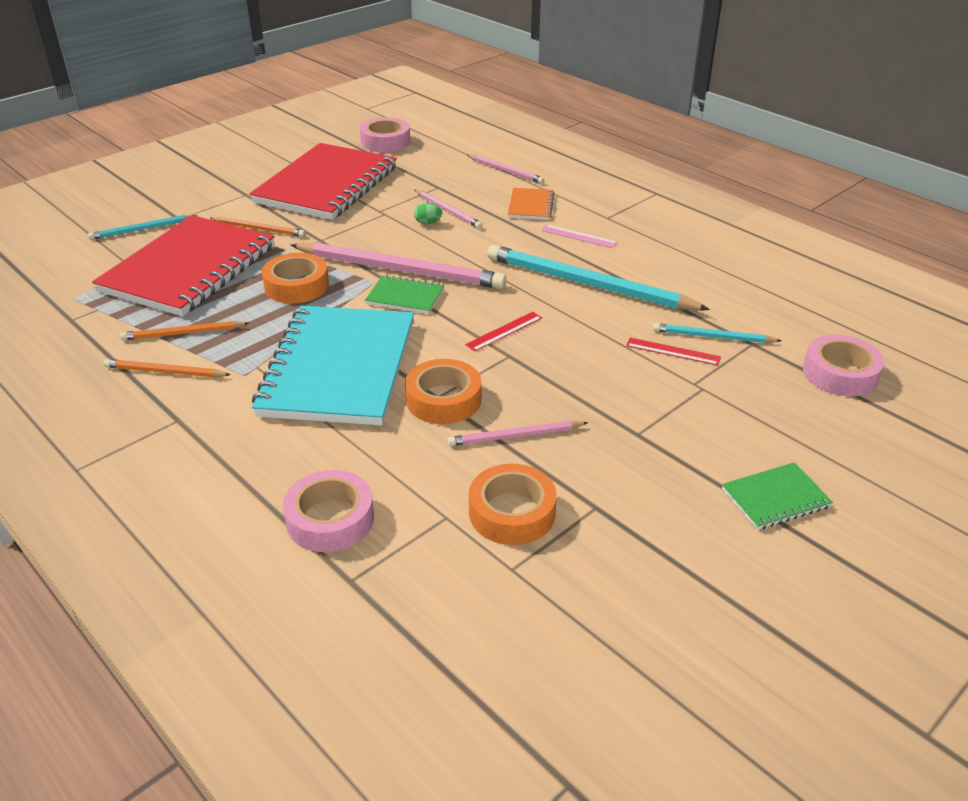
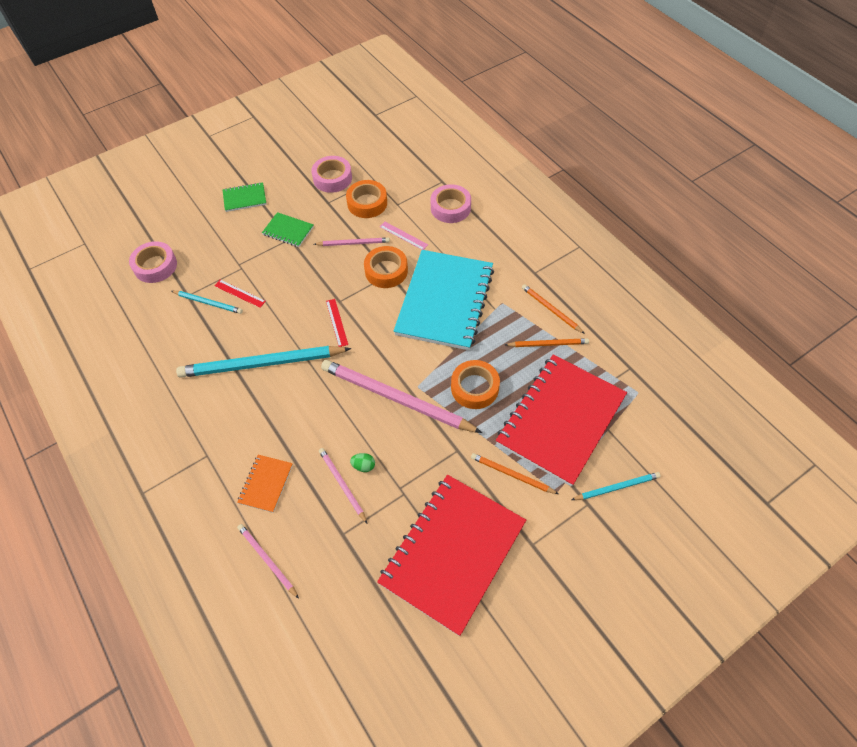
camera: 170 degrees left, 20 degrees up
orange pencil [103,359,231,377] -> orange pencil turned 150 degrees counterclockwise [522,284,585,334]
pink tape [360,117,410,152] -> pink tape moved to [311,156,352,193]
green notebook [365,275,444,314] -> green notebook moved to [262,212,314,247]
red ruler [465,312,542,352] -> red ruler turned 75 degrees counterclockwise [326,299,348,347]
turquoise pencil [487,245,710,311] -> turquoise pencil turned 135 degrees clockwise [176,346,351,378]
pink ruler [541,225,618,248] -> pink ruler moved to [380,222,428,250]

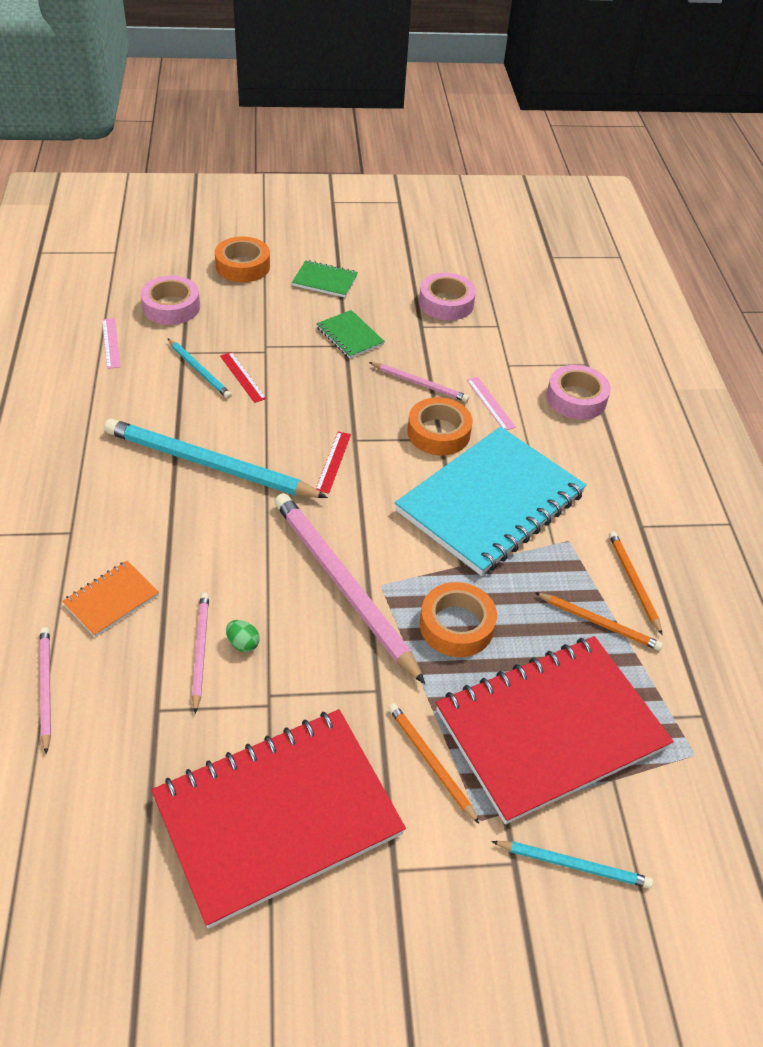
camera: 25 degrees right, 10 degrees down
orange tape [346,180,387,218] -> orange tape moved to [215,237,270,282]
none -> pink ruler [102,318,120,369]

